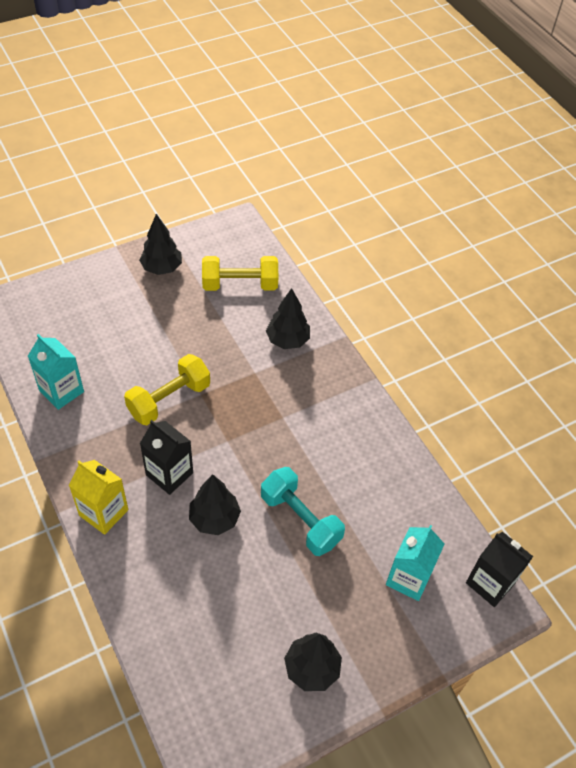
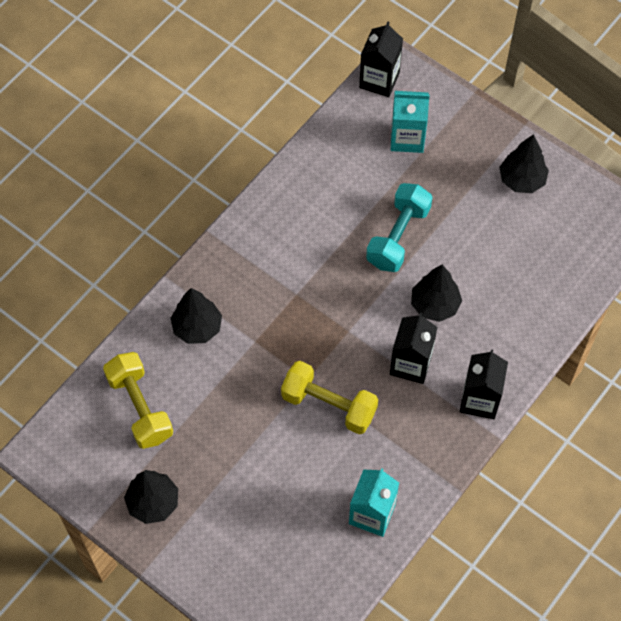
camera: 110 degrees left, 10 degrees up
yellow carton [69,460,128,535] -> black carton [460,349,508,419]

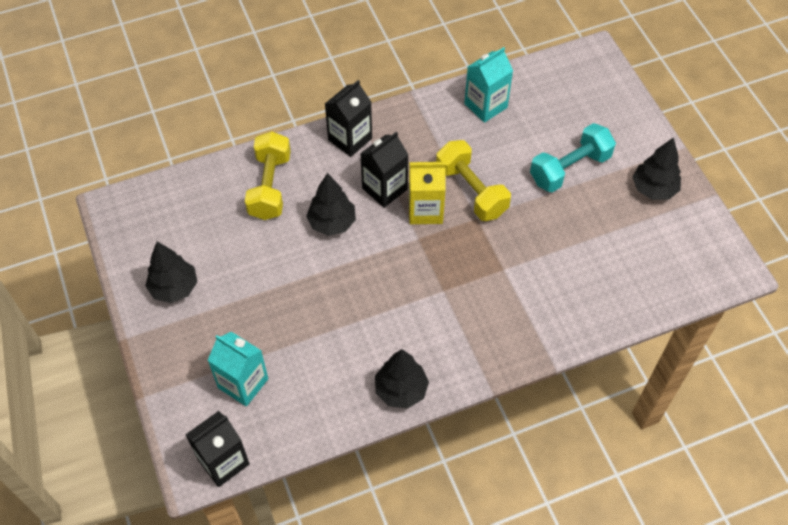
camera: 150 degrees left, 5 degrees down
yellow dumbbell [103,352,173,449] -> yellow dumbbell moved to [245,131,291,220]
black tree [170,288,222,344] -> black tree moved to [375,349,429,409]
turquoise dumbbell [366,183,433,272] -> turquoise dumbbell moved to [530,123,616,192]
none -> yellow carton [409,162,446,224]

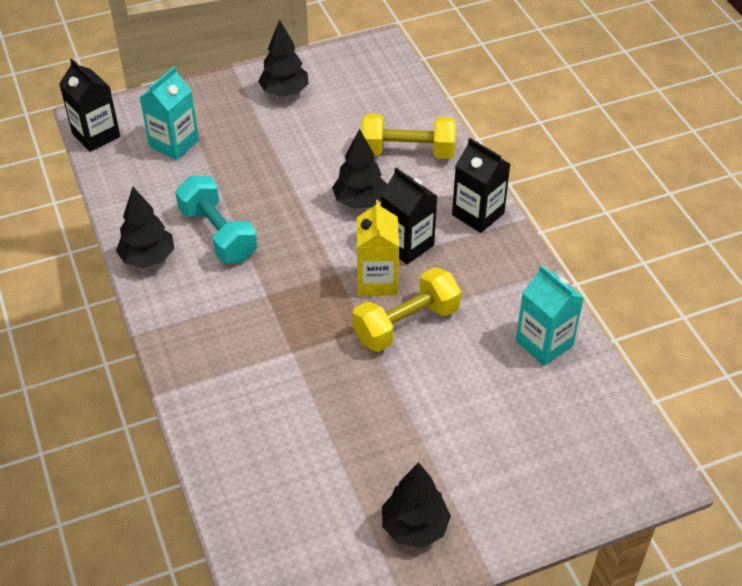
camera: 90 degrees right, 10 degrees down
turquoise dumbbell [530,123,616,192] -> turquoise dumbbell moved to [175,176,257,263]

